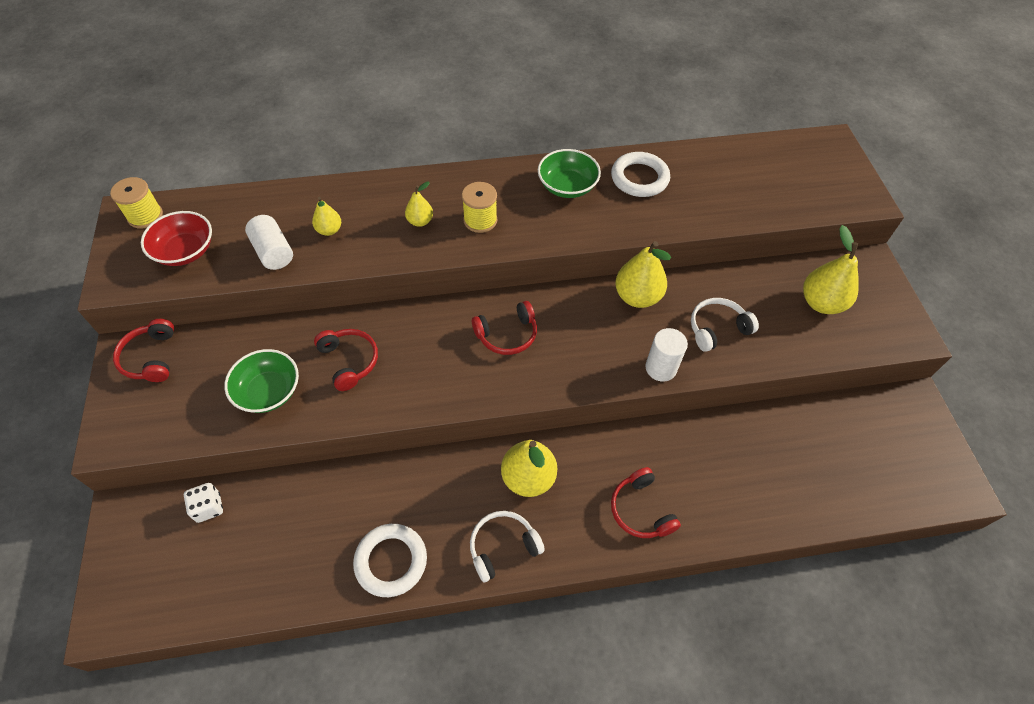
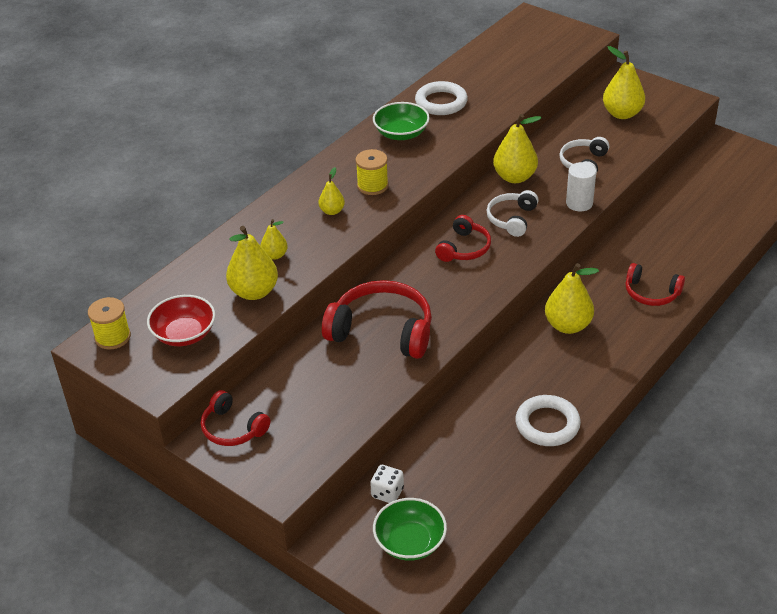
camera: 40 degrees left, 15 degrees down
green bowl [224,349,299,413] -> green bowl moved to [373,498,447,561]
white cylinder [245,215,293,270] -> yellow pear [226,226,278,300]
red headphones [314,329,378,391] -> red headphones [322,280,432,359], size x1.73
white headphones [470,511,545,582] -> white headphones moved to [486,190,539,237]

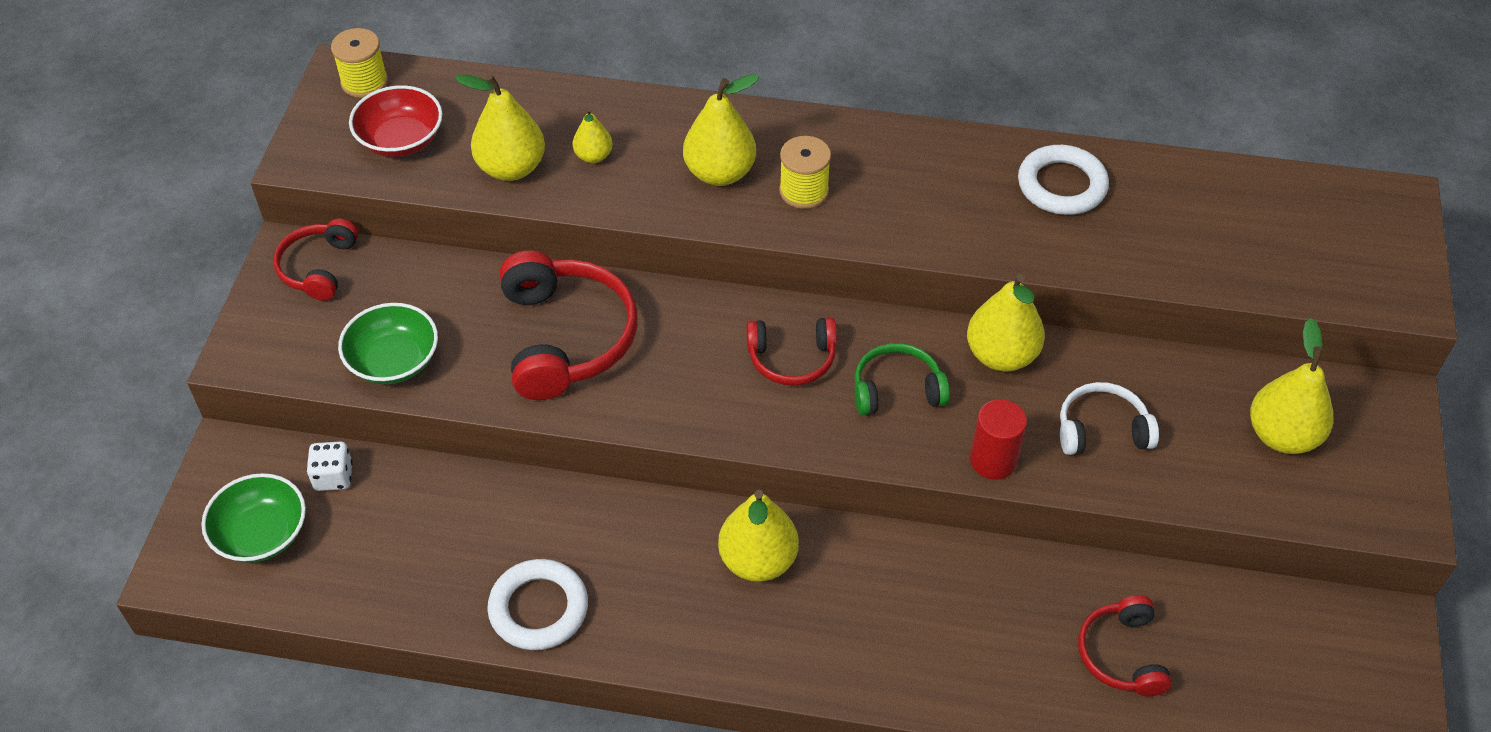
camera: 60 degrees right, 10 degrees up
yellow pear [319,167,345,215] -> yellow pear [683,74,759,186], size x1.82
green bowl [373,102,430,140] -> green bowl moved to [338,303,438,384]
white headphones [486,190,539,237] -> green headphones [854,343,950,415]
white cylinder [566,162,596,212] -> red cylinder [970,399,1027,480]
red headphones [625,263,685,306] -> red headphones moved to [1078,595,1172,696]

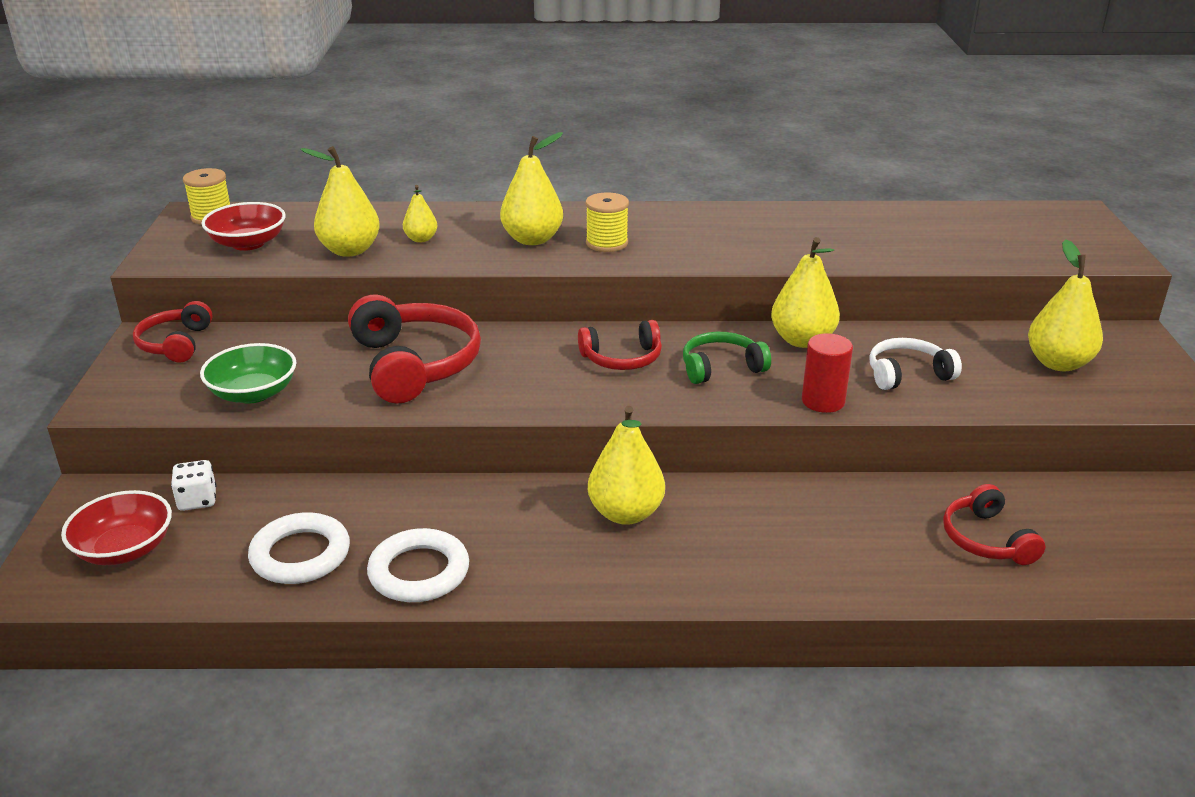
camera: 10 degrees left, 20 degrees down
green bowl [201,473,306,563] -> red bowl [61,490,172,565]
white ring [1018,145,1109,215] -> white ring moved to [248,512,350,584]

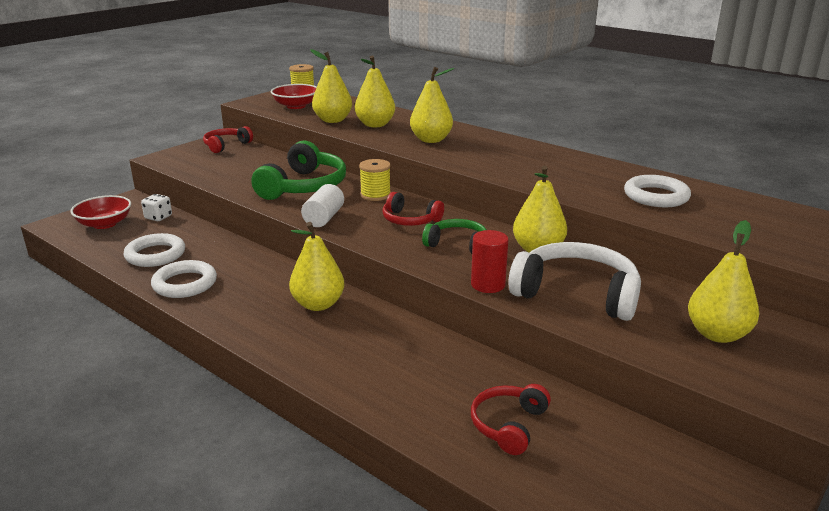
camera: 40 degrees right, 5 degrees down
green bowl [200,343,296,404] -> none
red headphones [348,294,481,404] -> green headphones [251,141,346,200]
yellow pear [403,185,437,243] -> yellow pear [355,55,395,127], size x1.82
yellow spool [586,192,629,252] -> yellow spool moved to [359,159,391,201]
white headphones [869,338,962,390] -> white headphones [508,242,641,321], size x1.73
none -> white cylinder [301,184,344,227]
none -> white ring [624,175,691,207]

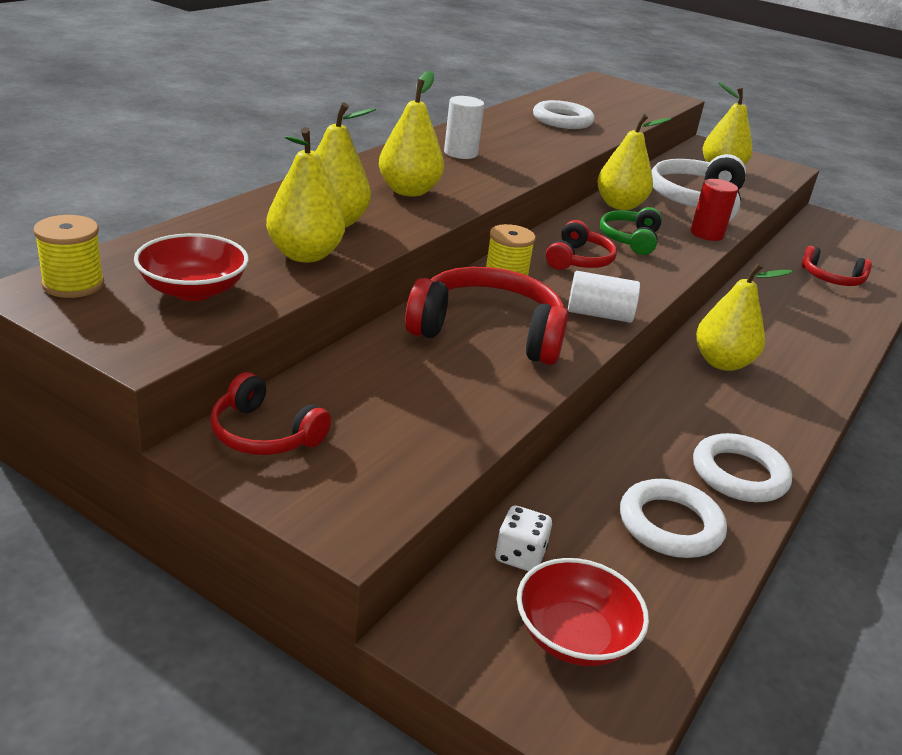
camera: 100 degrees left, 5 degrees up
green headphones [251,141,346,200] -> red headphones [405,267,568,365]
none -> white cylinder [444,96,484,159]

